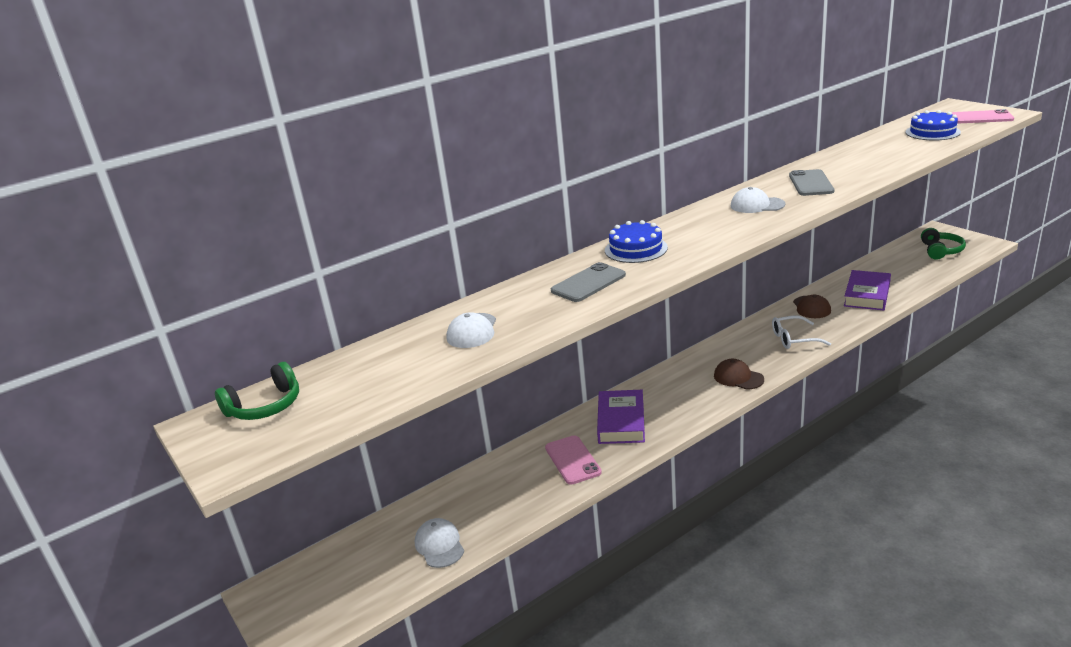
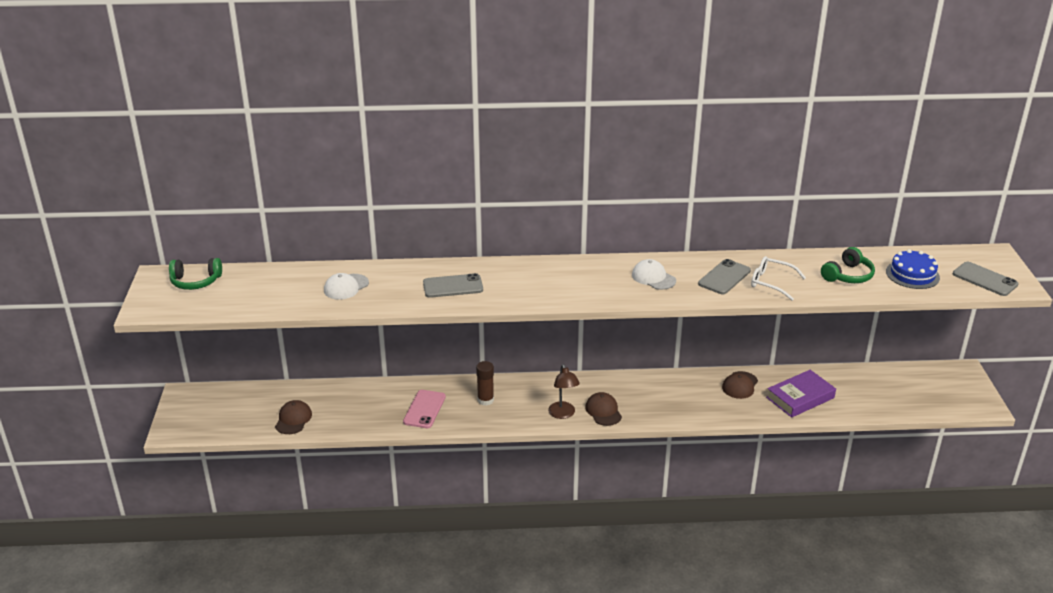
camera: 30 degrees right, 5 degrees up
white cap [415,518,464,568] -> brown cap [275,400,312,434]
purple book [597,390,645,444] -> brown glue stick [476,361,494,406]
blue cake [605,220,668,263] -> none
white glasses [772,316,831,349] -> white glasses moved to [751,256,806,301]
green headphones [921,228,966,260] -> green headphones moved to [821,247,875,283]
pink phone [952,109,1014,123] -> grey phone [953,262,1019,296]
none -> brown lamp [548,364,580,419]

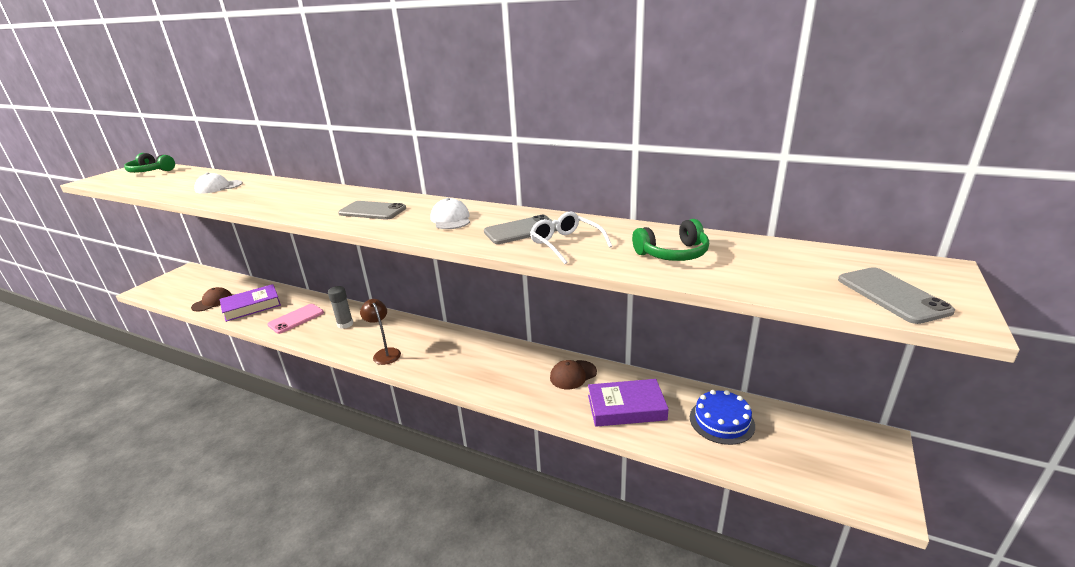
camera: 30 degrees right, 5 degrees down
grey phone [423,273,483,298] -> grey phone moved to [338,201,406,220]
brown glue stick [476,361,494,406] -> grey glue stick [328,286,353,329]
brown lamp [548,364,580,419] -> brown lamp turned 135 degrees clockwise [360,299,401,365]
brown cap [585,392,622,426] -> none
blue cake [886,249,940,289] -> blue cake moved to [690,390,755,445]
none -> purple book [220,284,281,322]

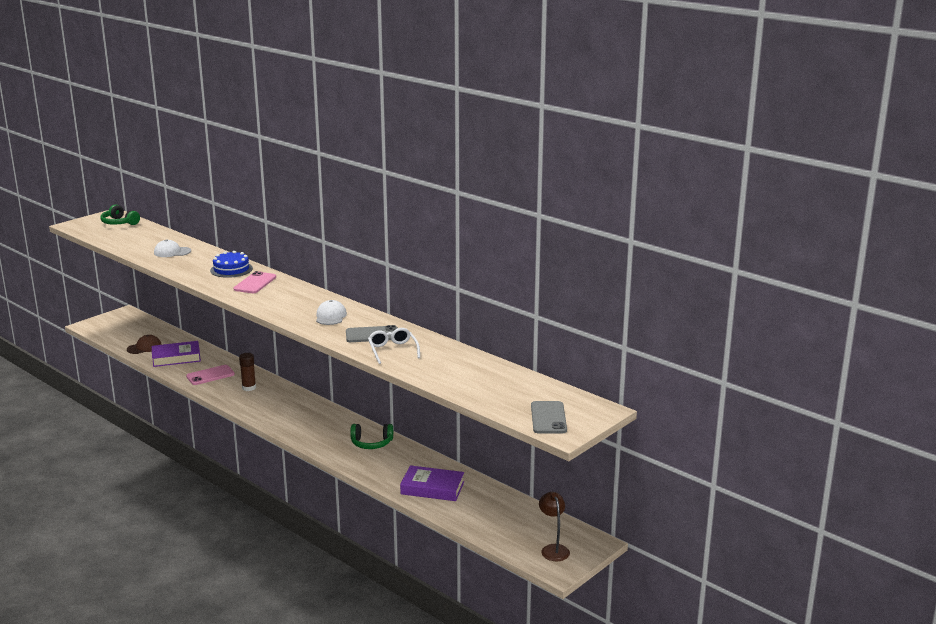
camera: 15 degrees right, 5 degrees down
grey glue stick [328,286,353,329] -> brown glue stick [239,353,256,391]
grey phone [338,201,406,220] -> none
brown lamp [360,299,401,365] -> brown lamp moved to [539,492,570,561]
brown cap [550,360,597,389] -> none
green headphones [632,219,709,261] -> green headphones moved to [350,424,393,449]
blue cake [690,390,755,445] -> blue cake moved to [210,251,253,278]
none -> pink phone [234,271,276,293]

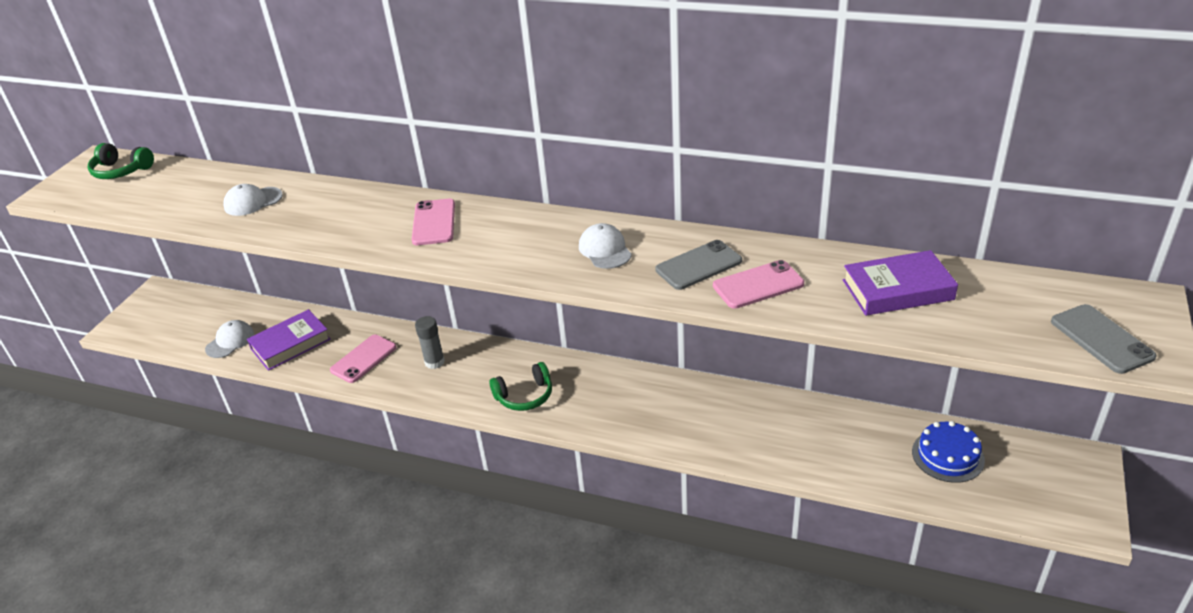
camera: 20 degrees left, 15 degrees up
brown cap [127,335,162,354] -> white cap [205,320,254,358]
blue cake [210,251,253,278] -> blue cake moved to [912,421,985,483]
brown glue stick [239,353,256,391] -> grey glue stick [415,316,445,369]
green headphones [350,424,393,449] -> green headphones moved to [489,362,552,411]
white glasses [368,328,420,364] -> pink phone [713,260,804,309]
purple book [400,465,464,501] -> purple book moved to [843,250,958,316]
brown lamp [539,492,570,561] -> none

